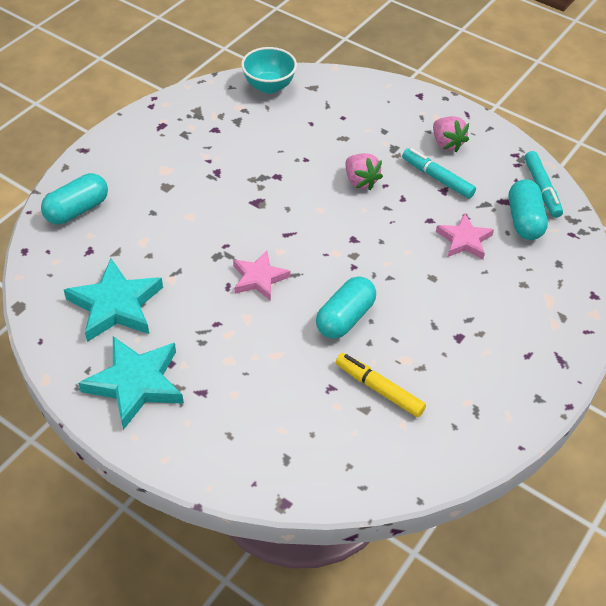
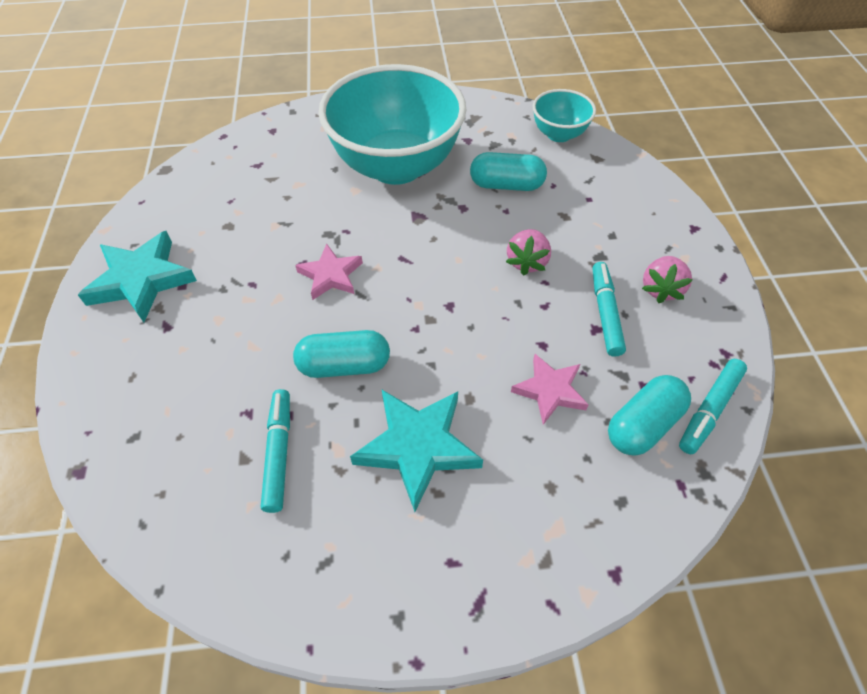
camera: 50 degrees right, 5 degrees up
turquoise capsule [41,173,108,224] -> turquoise capsule moved to [470,152,547,191]
turquoise star [64,258,163,342] -> turquoise star moved to [350,390,483,512]
yellow marker [336,353,426,417] -> turquoise marker [261,389,290,513]
none -> turquoise bowl [319,64,466,185]

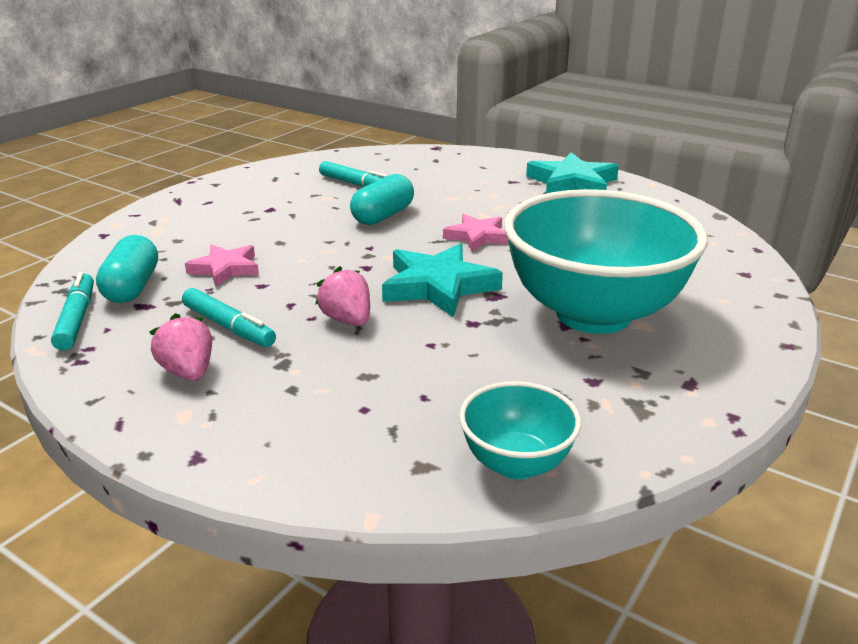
camera: 130 degrees right, 25 degrees down
turquoise star [350,390,483,512] -> turquoise star moved to [382,244,503,318]
turquoise capsule [470,152,547,191] -> none

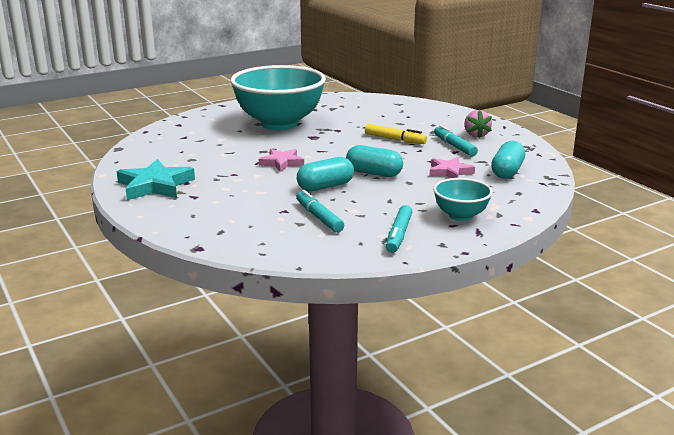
camera: 155 degrees left, 5 degrees down
turquoise marker [51,272,94,351] -> turquoise marker moved to [386,205,412,253]
pink strawberry [315,266,370,326] -> yellow marker [365,124,427,144]
turquoise star [382,244,503,318] -> none
turquoise bowl [459,381,581,479] -> turquoise bowl moved to [433,178,493,221]
none -> turquoise capsule [346,145,403,177]

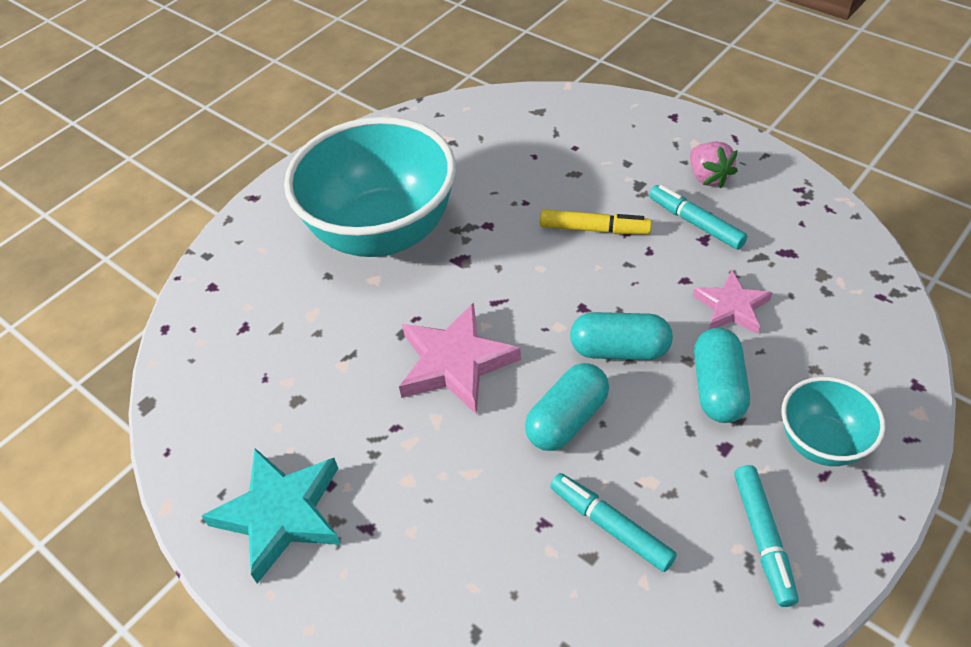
camera: 15 degrees left, 25 degrees up
pink star [259,149,304,172] -> pink star [399,303,521,414], size x1.59
turquoise capsule [491,141,525,179] -> turquoise capsule moved to [694,328,750,423]

